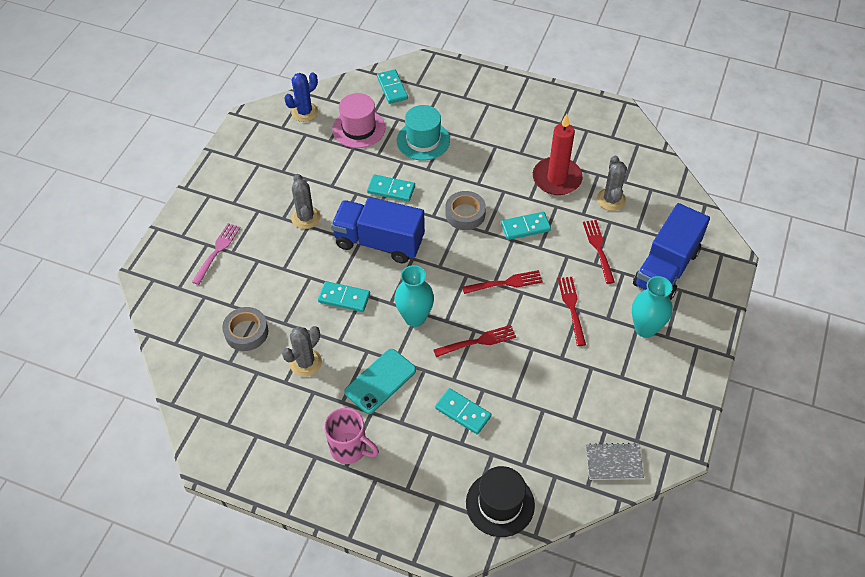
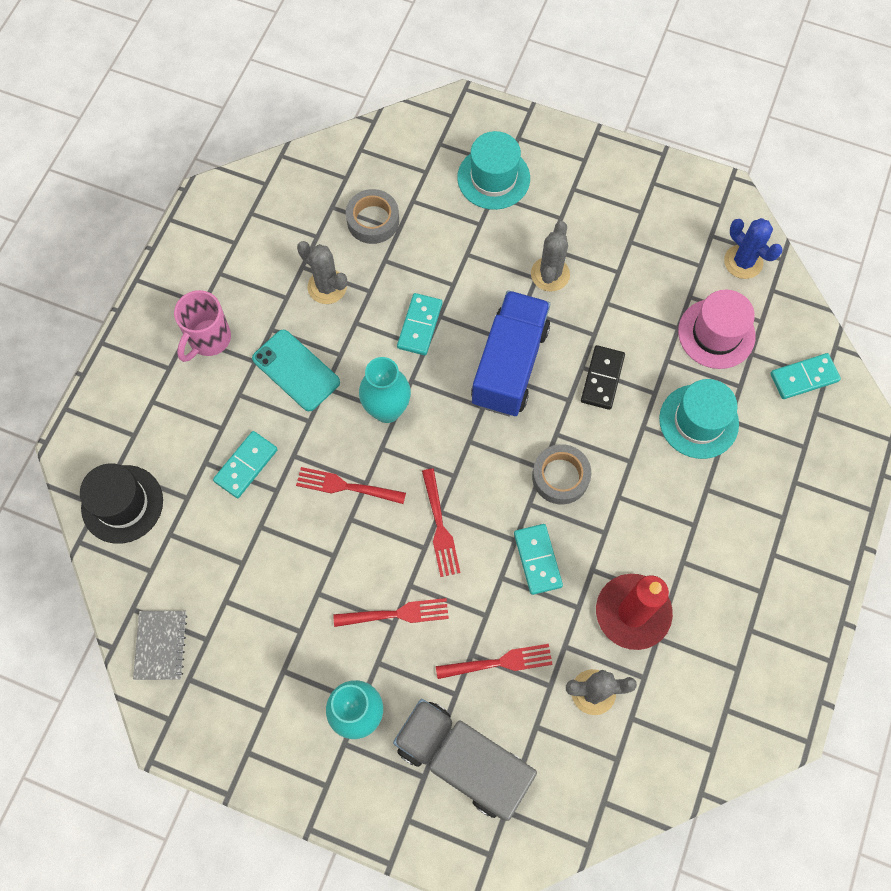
camera: 90 degrees right, 15 degrees up
pink fork [192,223,241,285] -> turquoise hat [457,131,530,210]
grey cactus [291,174,321,229] -> grey cactus turned 60 degrees counterclockwise [531,221,570,292]
turquoise domino [367,174,415,202] -> black domino [581,345,625,410]
red fork [433,325,516,357] -> red fork turned 120 degrees clockwise [296,467,406,504]
blue truck [633,203,710,300] -> grey truck [393,699,537,821]

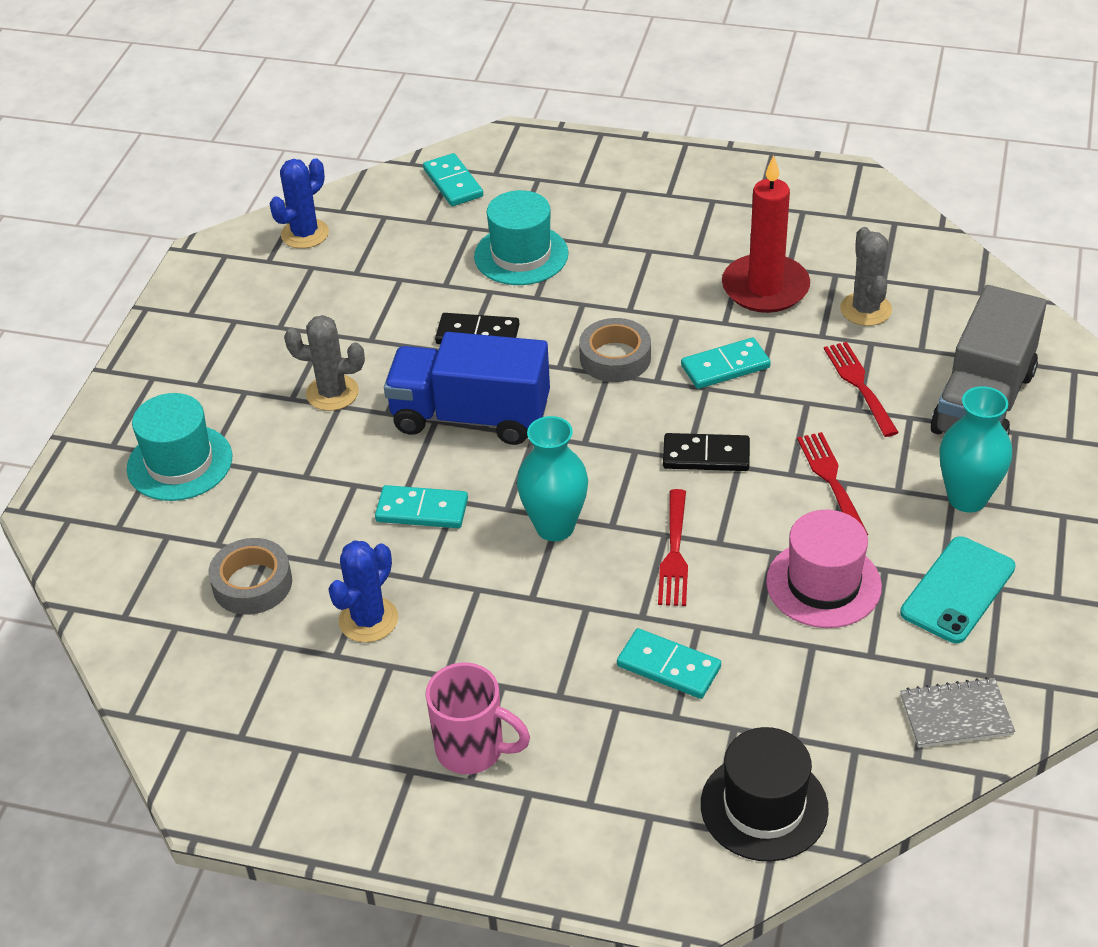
camera: 95 degrees left, 25 degrees down
turquoise phone [252,330,340,411] -> turquoise phone moved to [900,536,1016,643]
grey cactus [297,241,347,304] -> blue cactus [328,540,398,643]
red fork [422,468,461,577] -> black domino [663,433,750,471]
pink hat [678,290,755,369] -> pink hat moved to [766,510,882,628]

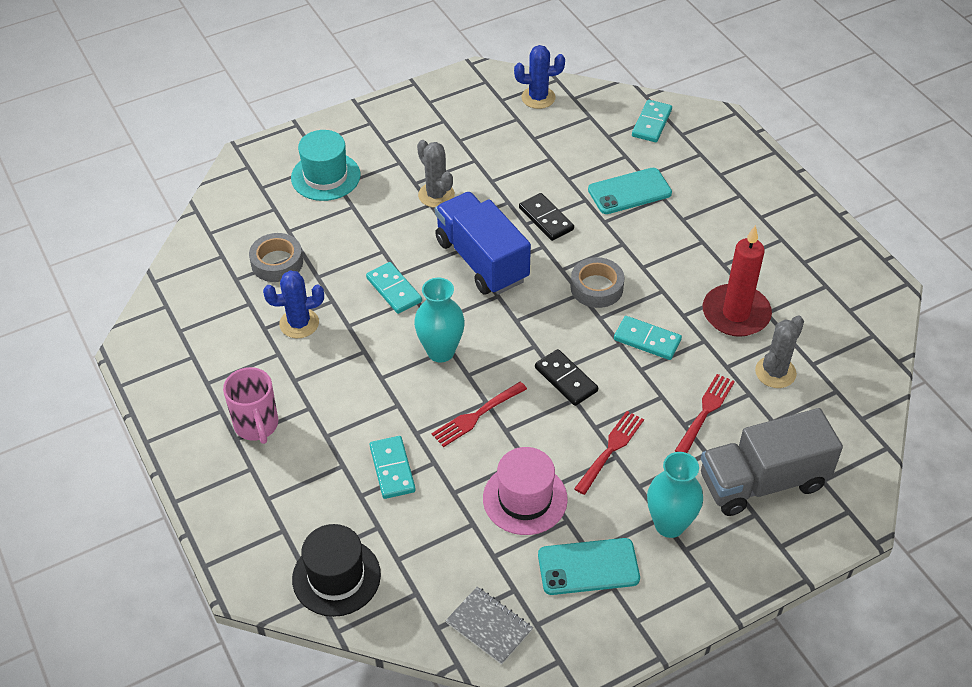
camera: 45 degrees right, 5 degrees up
turquoise hat [474,190,569,285] -> turquoise phone [588,168,672,214]

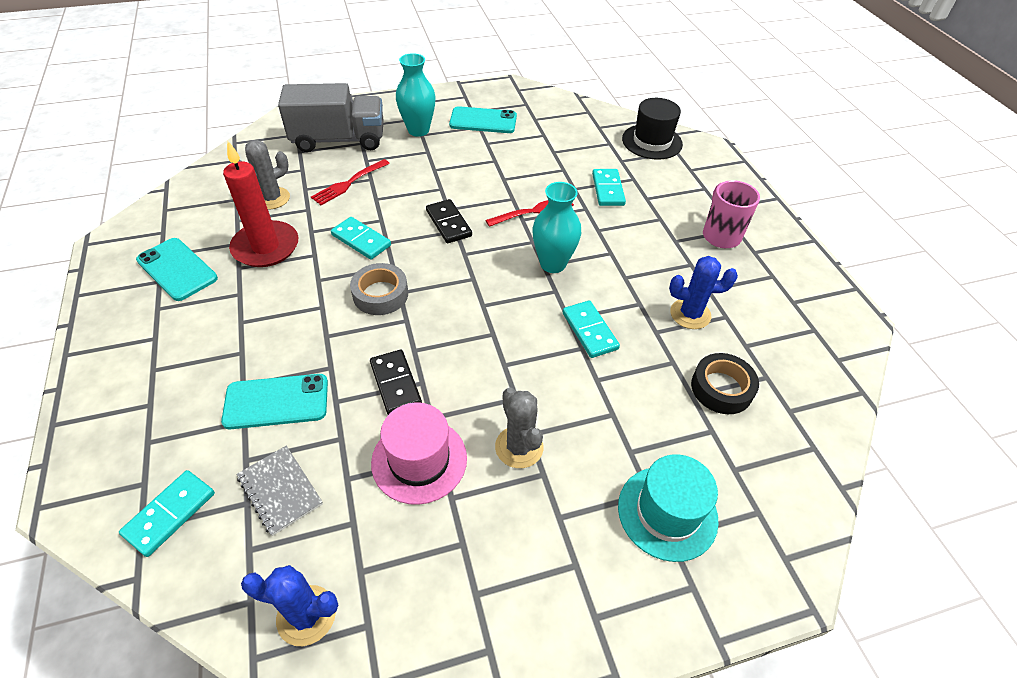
camera: 170 degrees left, 0 degrees up
grey tape [249,233,303,282] -> black tape [691,353,759,414]
blue truck [435,192,531,295] -> none
grey notebook [446,587,533,665] -> grey notebook moved to [236,446,323,536]
pink hat [483,447,568,535] -> pink hat moved to [371,402,467,505]
red fork [574,411,644,495] -> none
none -> turquoise phone [136,238,218,301]

